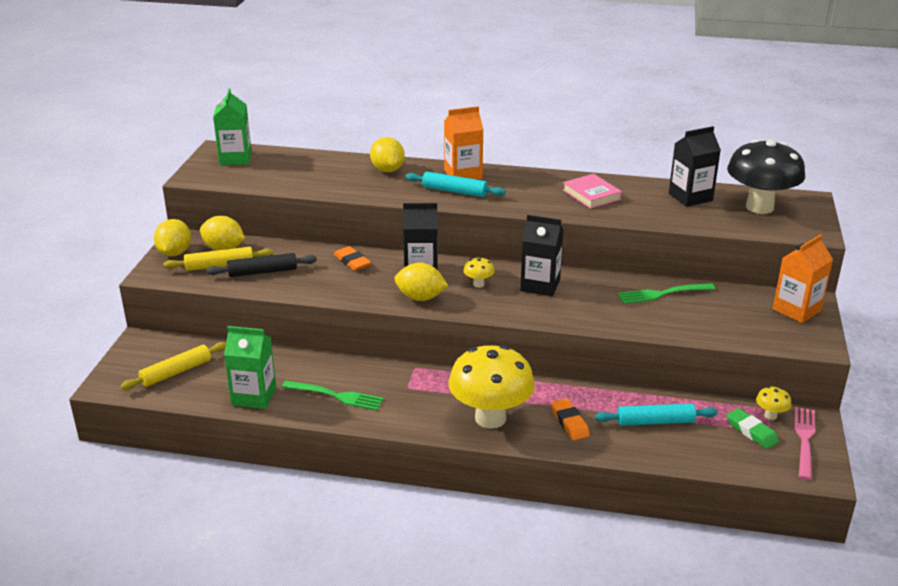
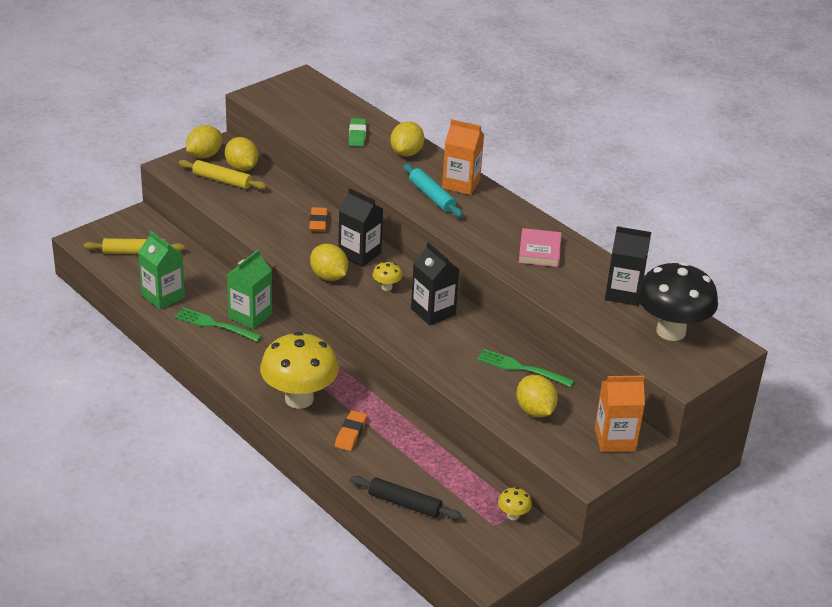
camera: 35 degrees right, 5 degrees up
black rolling pin [206,253,317,277] -> black rolling pin moved to [350,476,462,520]
green carton [213,88,252,165] -> green carton moved to [227,250,272,329]
green fork [282,381,384,411] -> green fork turned 150 degrees clockwise [175,307,262,342]
turquoise rolling pin [595,404,718,426] -> none
green eraser [727,408,779,449] -> green eraser moved to [349,118,366,147]
pink fork [794,407,815,480] -> none
none -> yellow lemon [517,375,558,417]

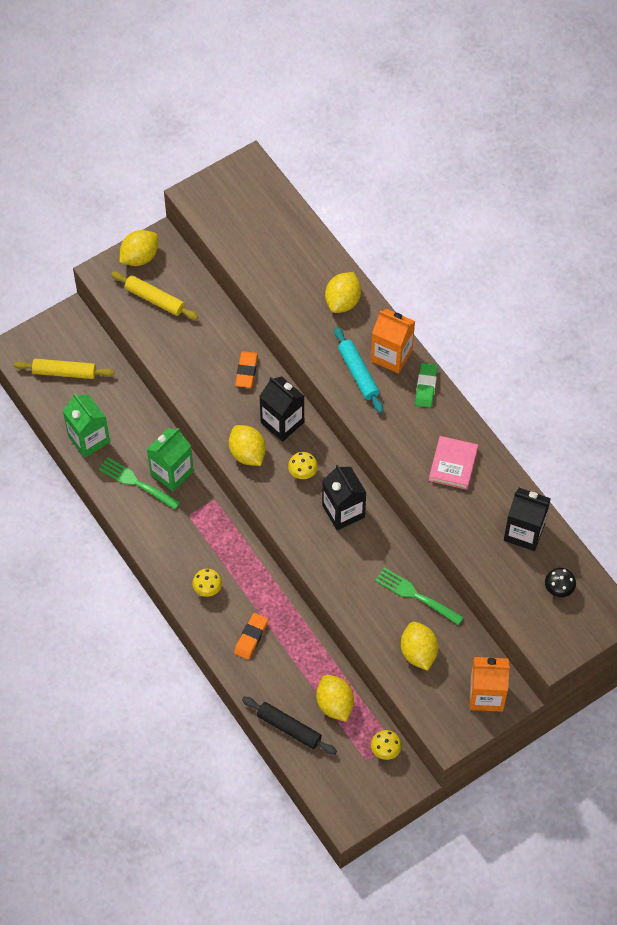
camera: 10 degrees right, 25 degrees up
yellow lemon [225,137,258,171] -> yellow lemon moved to [316,675,354,722]
yellow mushroom [260,332,339,409] -> yellow mushroom [192,569,222,597], size x0.40
green eraser [349,118,366,147] -> green eraser moved to [415,363,438,408]
black mushroom [637,262,718,341] -> black mushroom [545,568,576,597], size x0.40

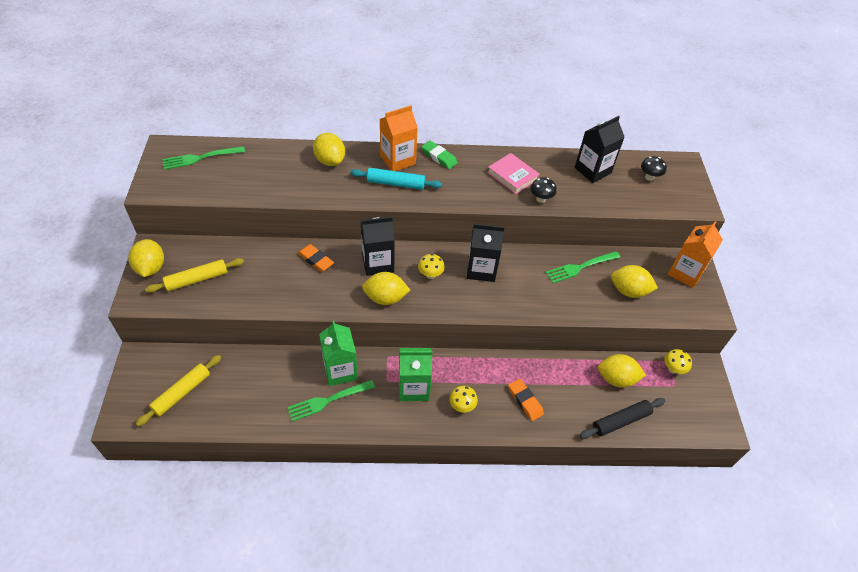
camera: 60 degrees left, 10 degrees down
green carton [63,393,110,458] -> green carton moved to [399,348,432,401]
none -> green fork [162,146,245,170]
none -> black mushroom [530,177,557,203]

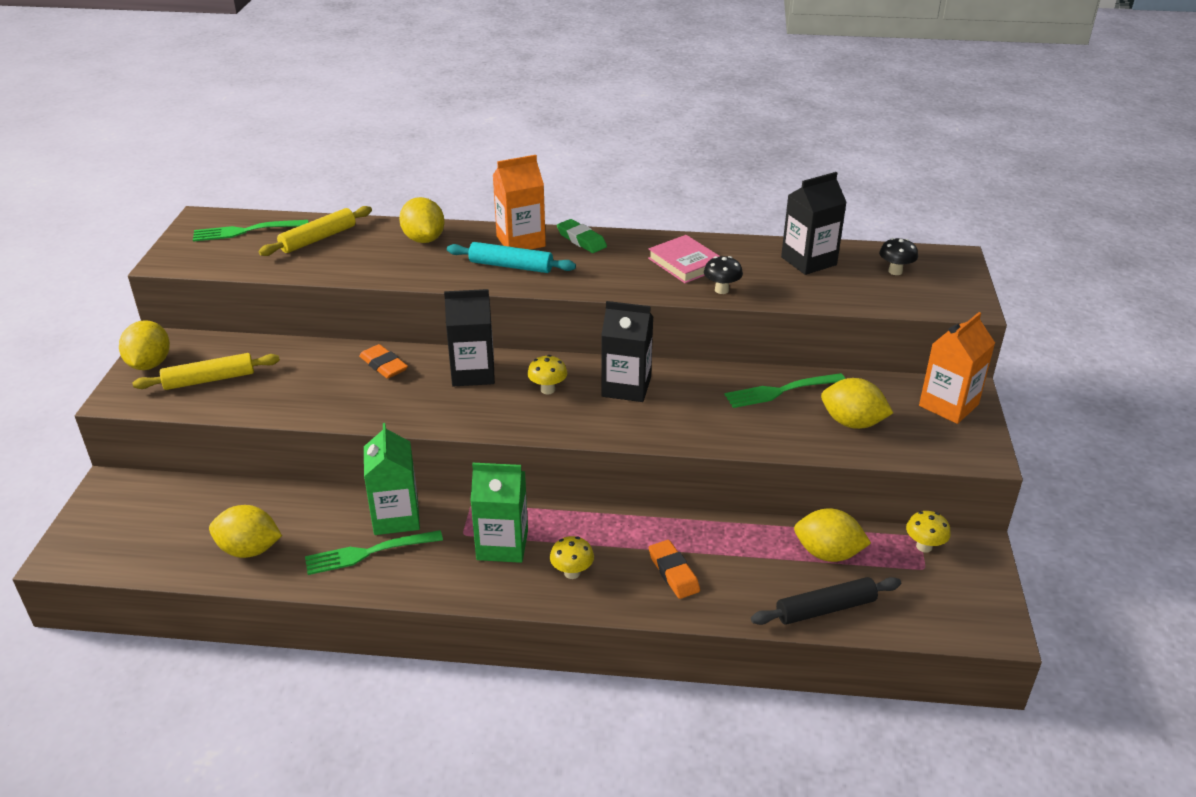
camera: 10 degrees right, 15 degrees down
yellow rolling pin [136,355,221,427] -> yellow rolling pin moved to [258,206,372,256]
yellow lemon [362,272,410,305] -> yellow lemon moved to [209,505,282,558]

